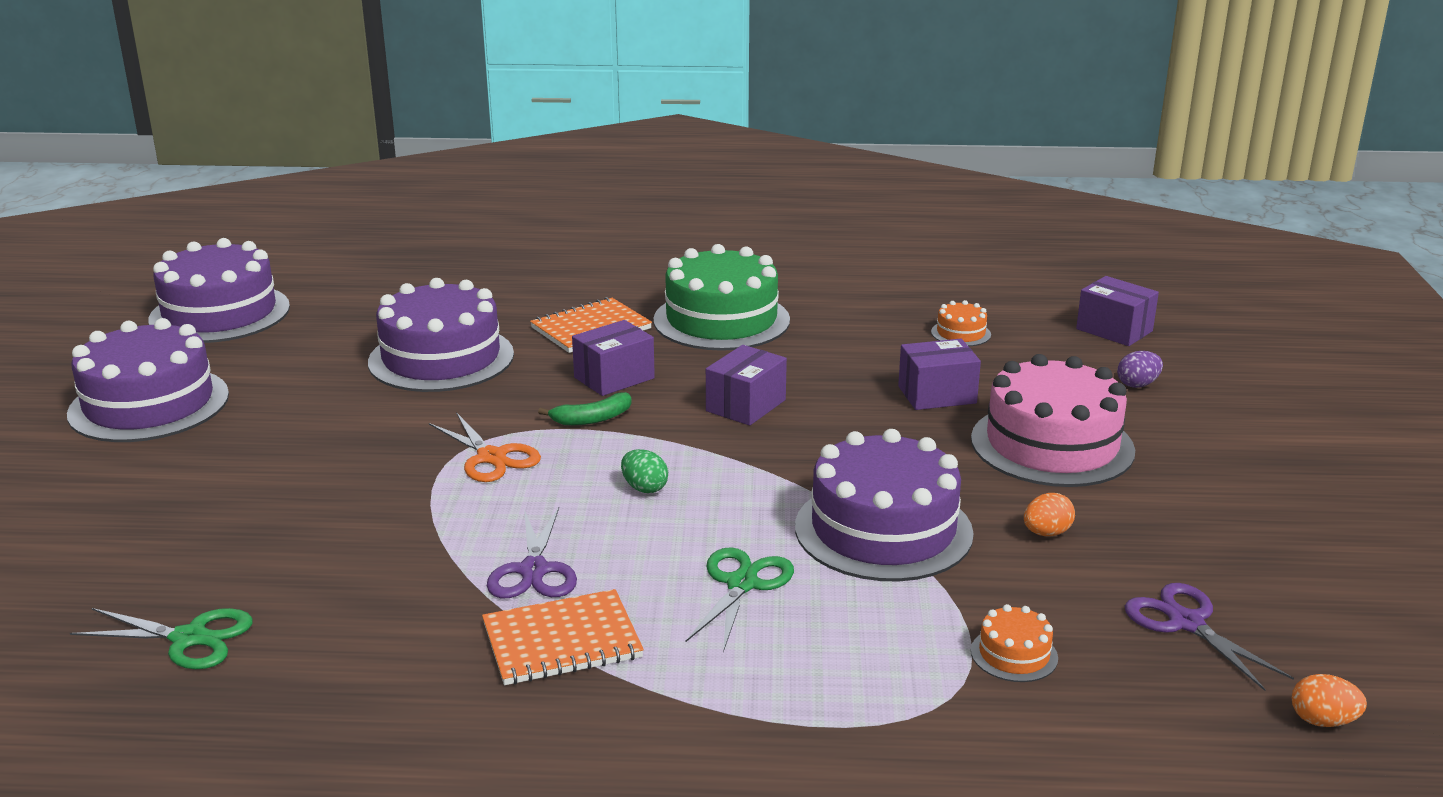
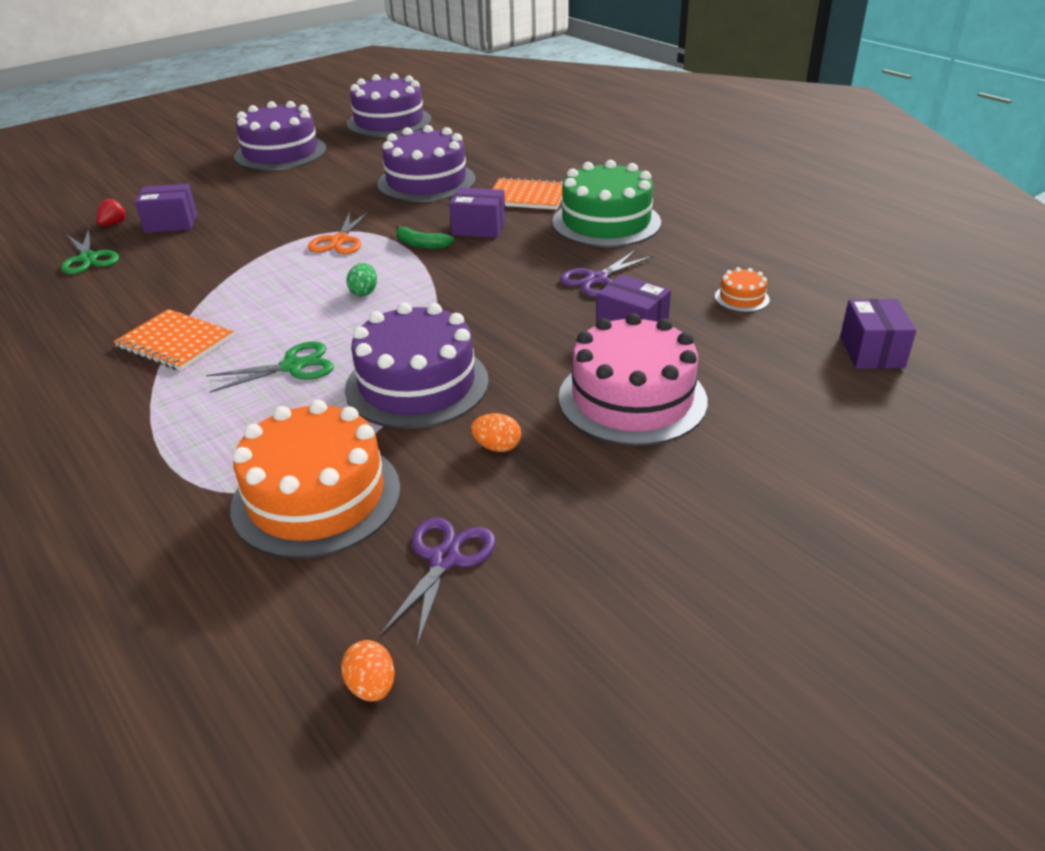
camera: 50 degrees right, 10 degrees up
purple scissors [487,507,577,598] -> purple scissors moved to [560,250,654,297]
purple box [706,345,787,426] -> purple box moved to [135,184,197,233]
orange cake [971,604,1058,682] -> orange cake [230,400,401,559], size x2.34
purple egg [1117,351,1163,388] -> none
none -> red strawberry [96,198,127,226]

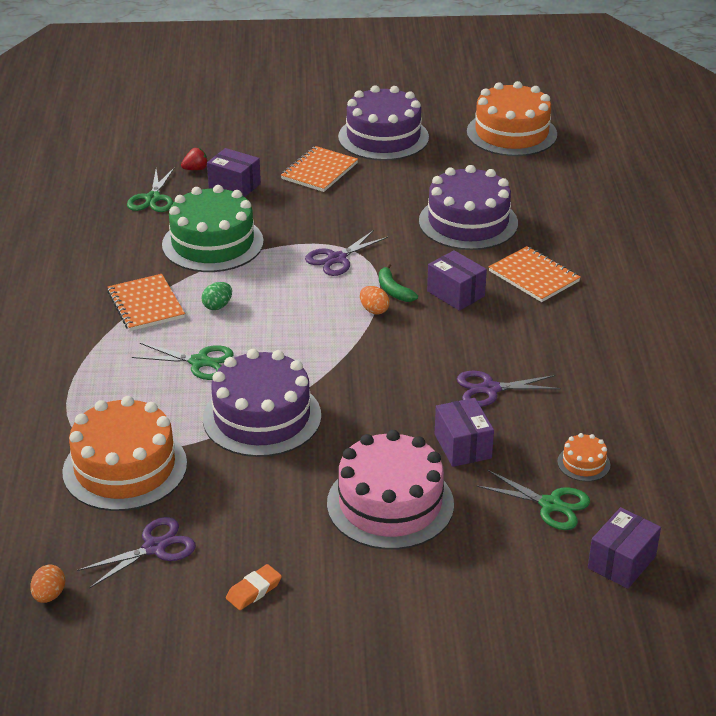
camera: 35 degrees right, 0 degrees up
orange scissors [308,211,370,254] -> purple scissors [305,230,388,276]
purple cake [347,73,432,137] -> orange cake [467,81,557,156]
green egg [347,263,377,296] -> green egg moved to [202,282,232,310]
orange egg [471,413,521,452] -> orange egg moved to [360,286,390,315]
green cake [552,160,661,247] -> green cake moved to [162,185,264,272]
none -> orange eraser [226,564,282,610]
none -> orange notebook [281,146,358,192]
none -> green scissors [476,470,590,530]

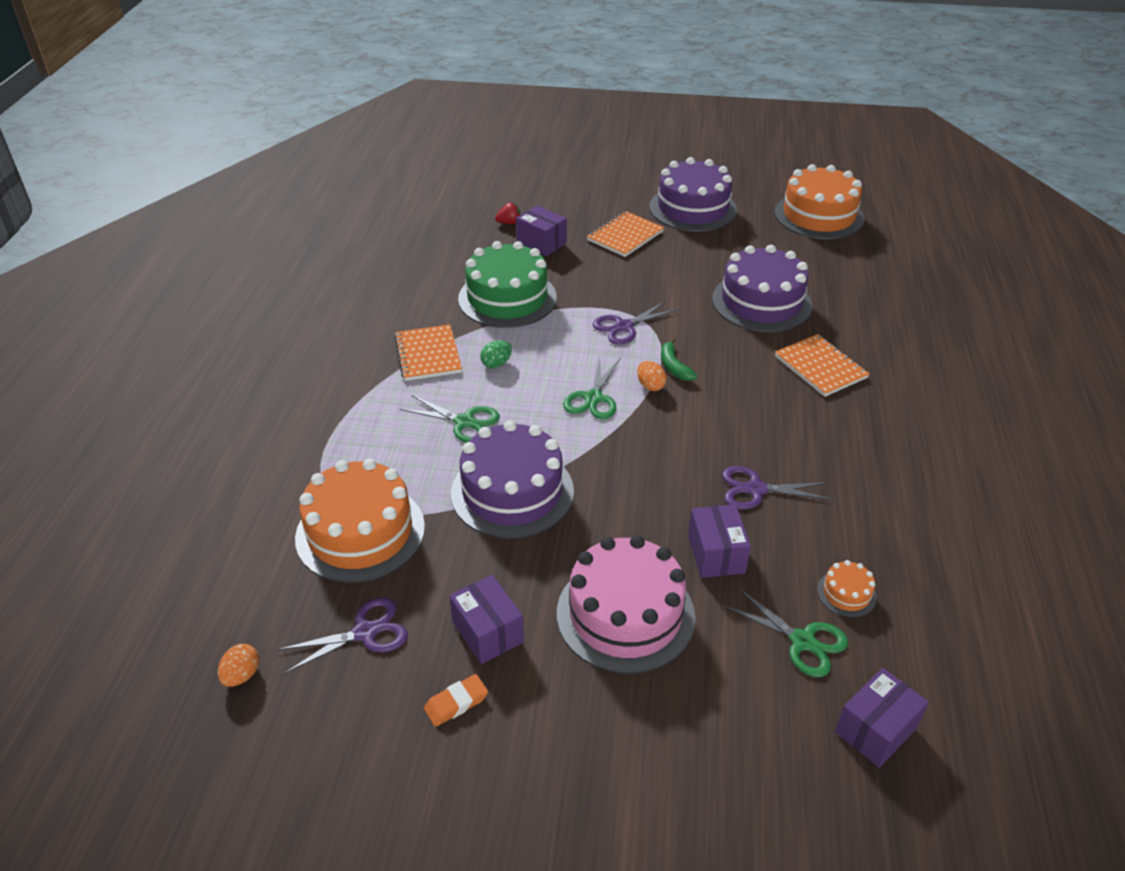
camera: 10 degrees right, 5 degrees up
green scissors [127,167,175,212] -> green scissors moved to [563,357,620,420]
purple box [427,250,487,311] -> purple box moved to [449,575,524,664]

